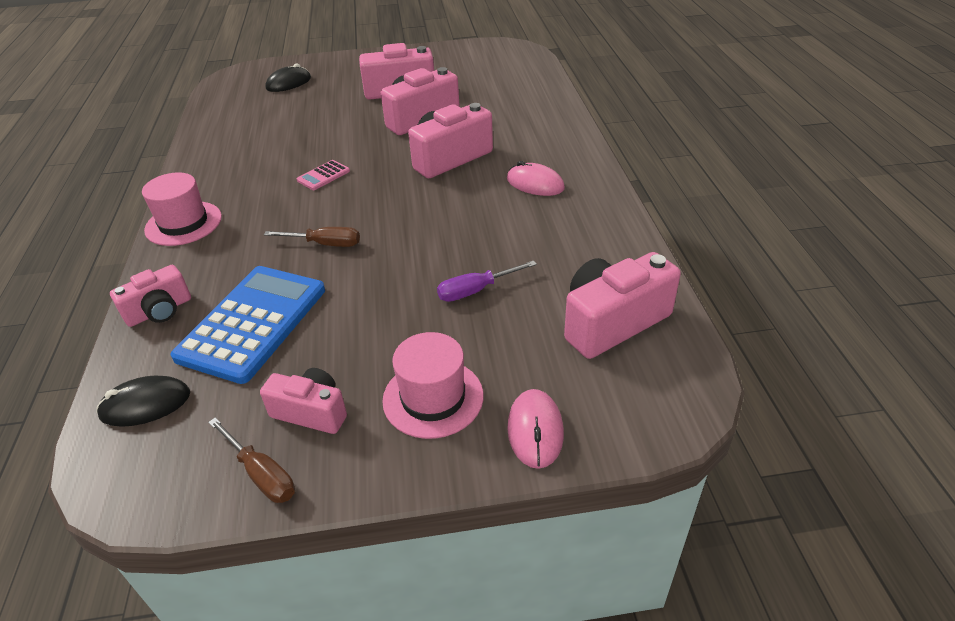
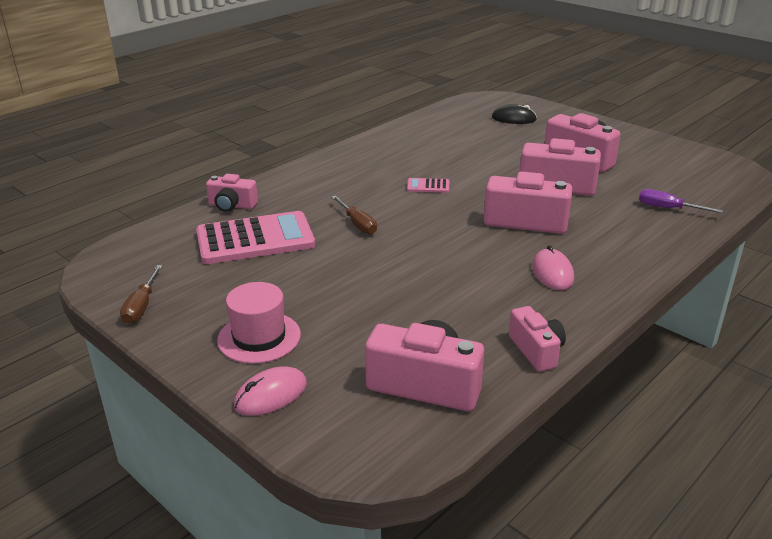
camera: 50 degrees right, 10 degrees down
black mouse [96,376,190,427] -> none
pink hat [142,172,222,246] -> none
blue calculator [170,266,325,384] -> pink calculator [196,211,315,264]
pink camera [260,368,347,434] -> pink camera moved to [509,306,566,372]
purple screwdriver [437,260,537,302] -> purple screwdriver moved to [639,189,723,213]

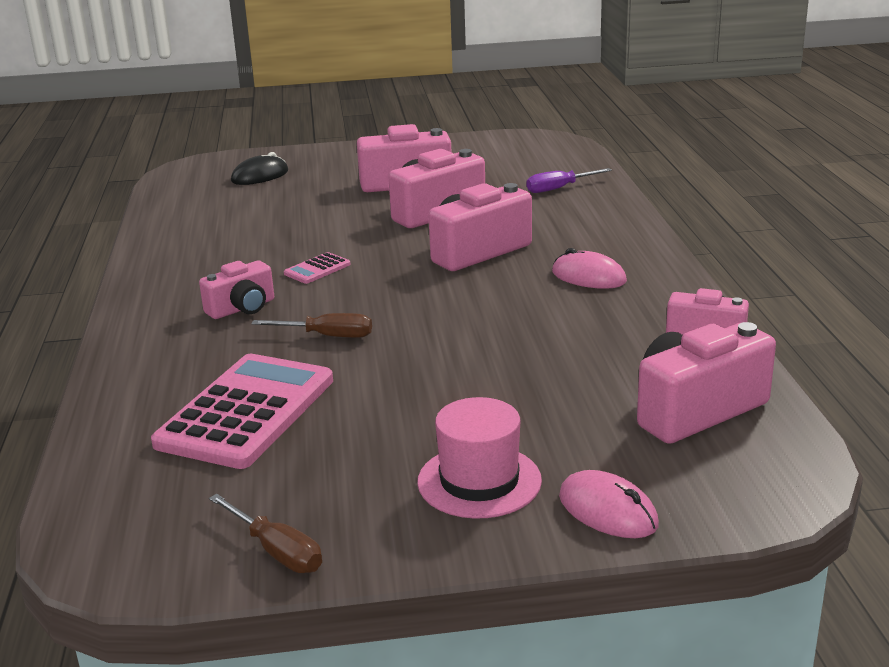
camera: 50 degrees left, 5 degrees down
pink camera [206,174,258,212] -> pink camera moved to [199,261,274,319]
pink mouse [234,366,307,416] -> pink mouse turned 45 degrees counterclockwise [559,470,659,538]

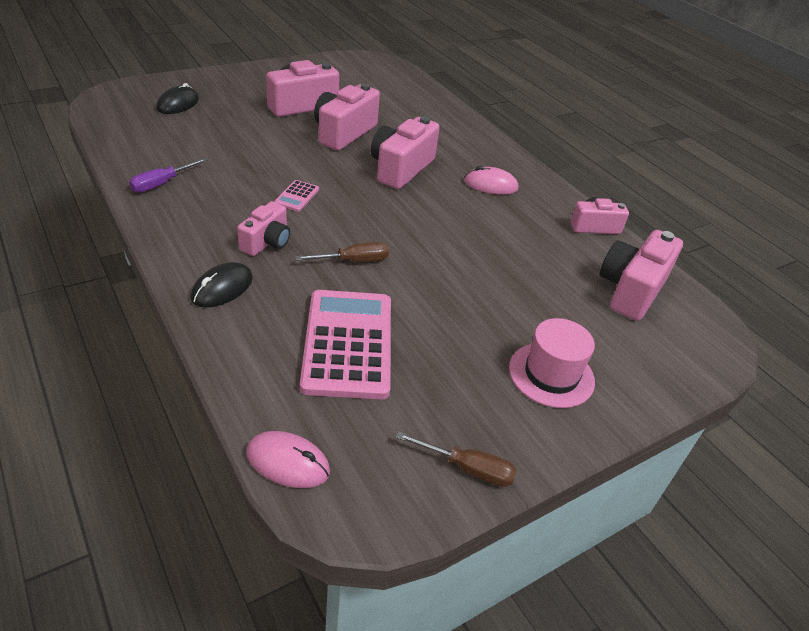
camera: 30 degrees left, 15 degrees up
purple screwdriver [527,168,612,193] -> purple screwdriver moved to [129,158,208,192]
pink mouse [559,470,659,538] -> pink mouse moved to [246,431,330,488]
none -> black mouse [191,262,253,308]

